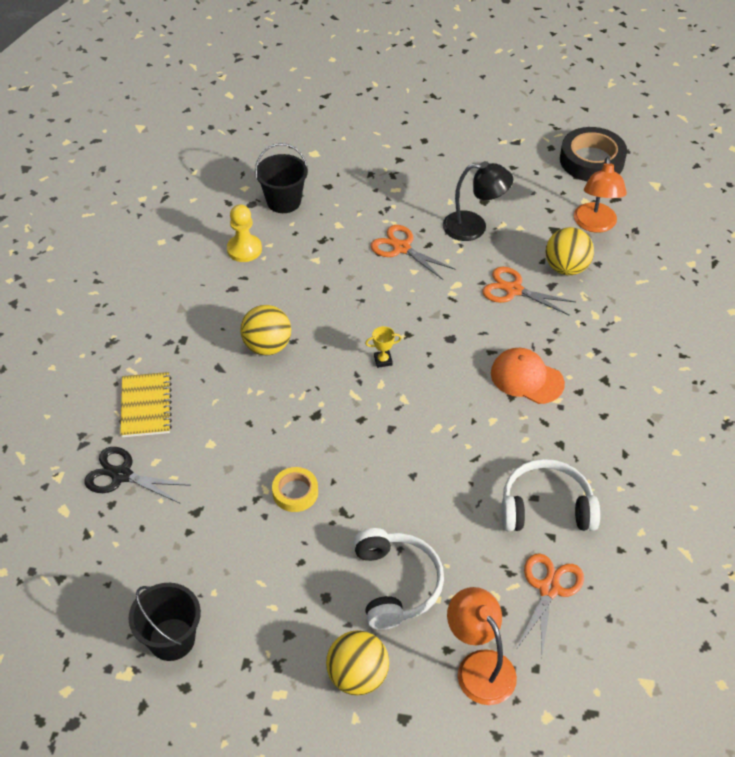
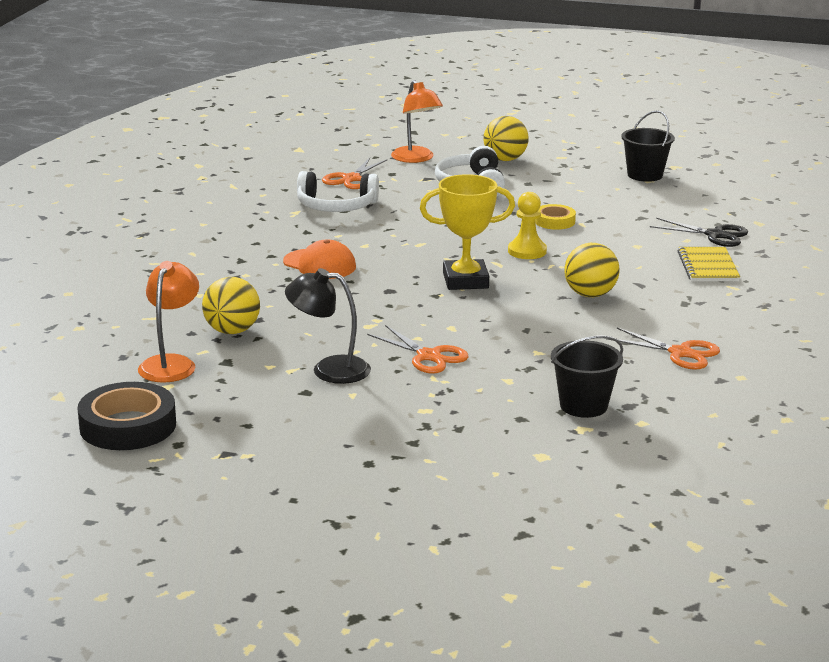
camera: 175 degrees left, 25 degrees down
yellow pawn [227,204,262,262] -> yellow pawn moved to [508,192,547,259]
yellow trophy [365,326,402,368] -> yellow trophy [420,174,515,290], size x2.44
orange scissors [482,267,576,316] -> orange scissors moved to [607,328,720,370]

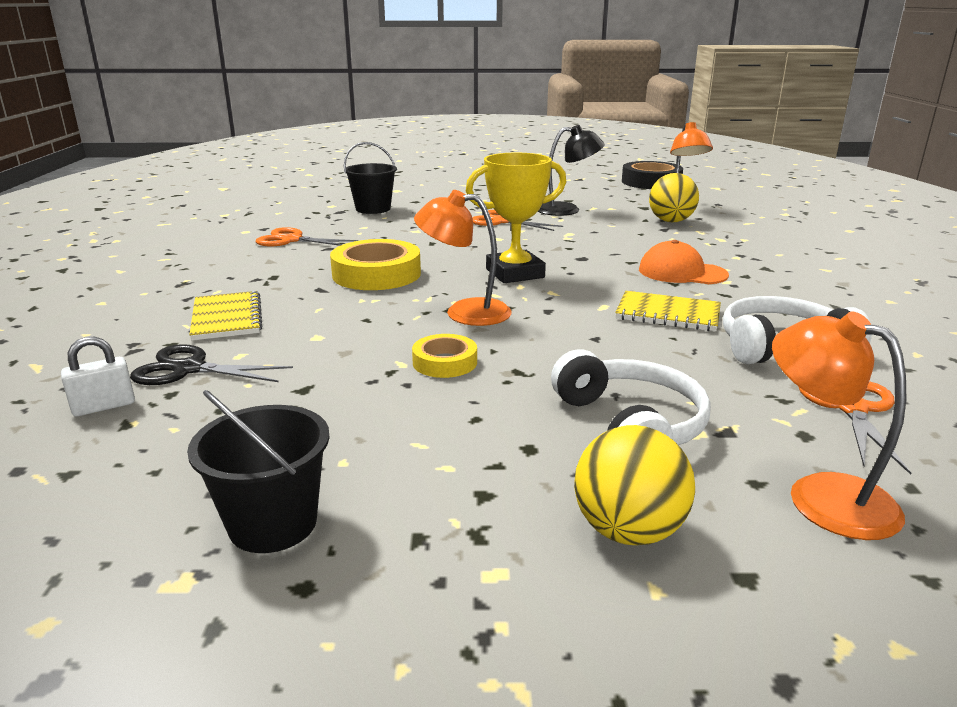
camera: 165 degrees right, 0 degrees up
yellow pawn [508,192,547,259] -> orange lamp [414,190,512,326]
yellow ball [564,243,620,297] -> yellow tape [330,239,421,290]
none -> white padlock [61,337,135,416]
none -> yellow notebook [615,291,721,331]

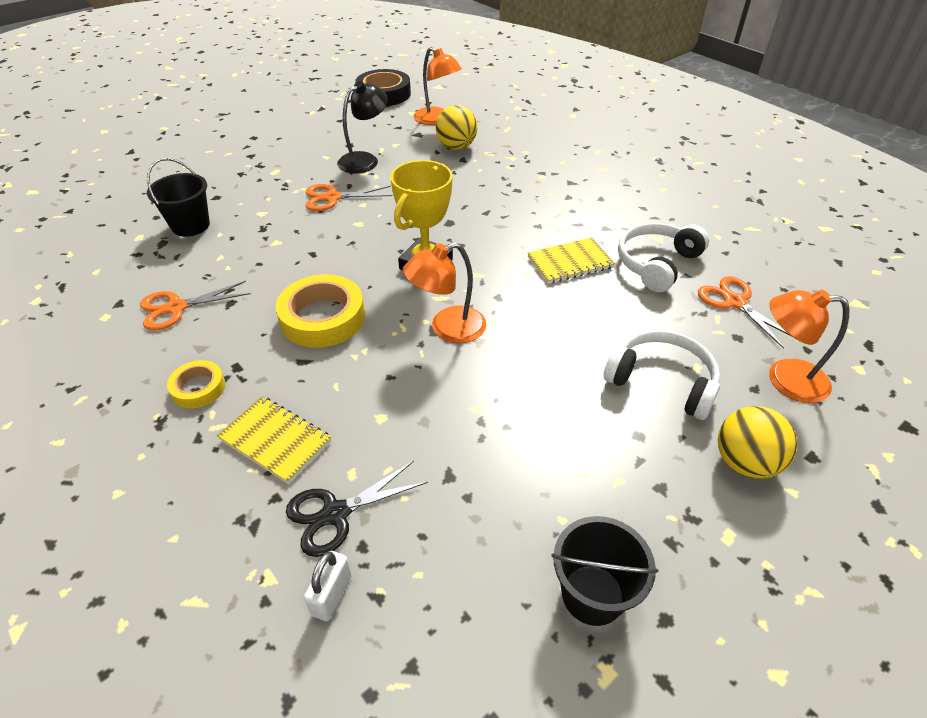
camera: 40 degrees left, 20 degrees up
yellow tape [412,334,477,378] -> yellow tape moved to [167,360,225,408]
orange cap [639,240,729,284] -> none

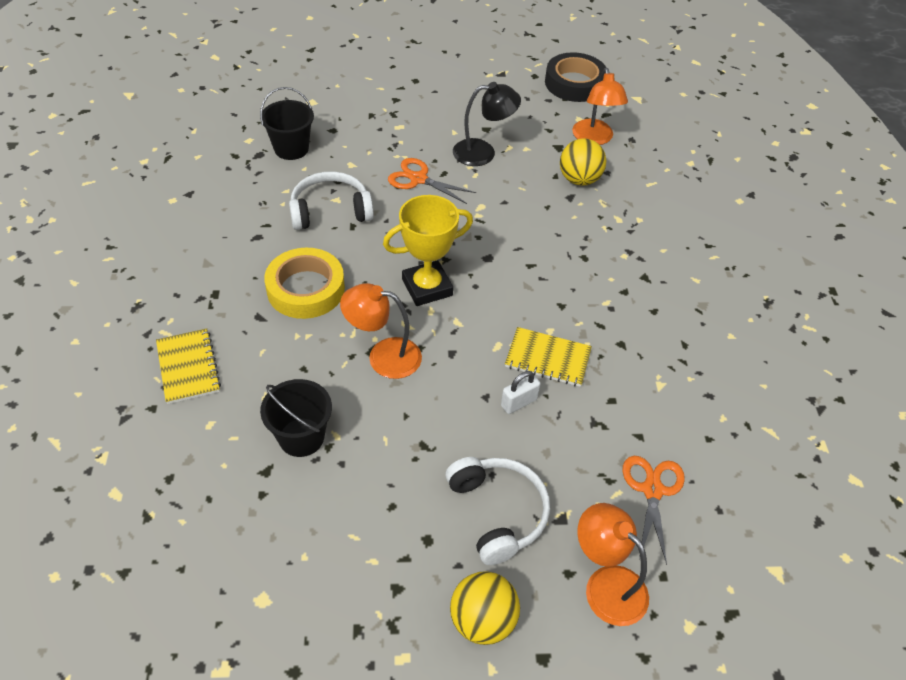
camera: 35 degrees right, 5 degrees up
orange scissors [140,281,250,331] -> none
yellow tape [167,360,225,408] -> none
black scissors [286,461,428,557] -> none
white padlock [304,551,352,621] -> white padlock moved to [501,371,540,414]
black bucket [552,516,658,626] -> black bucket moved to [260,379,332,457]
white headphones [618,223,709,292] -> white headphones moved to [289,171,374,230]

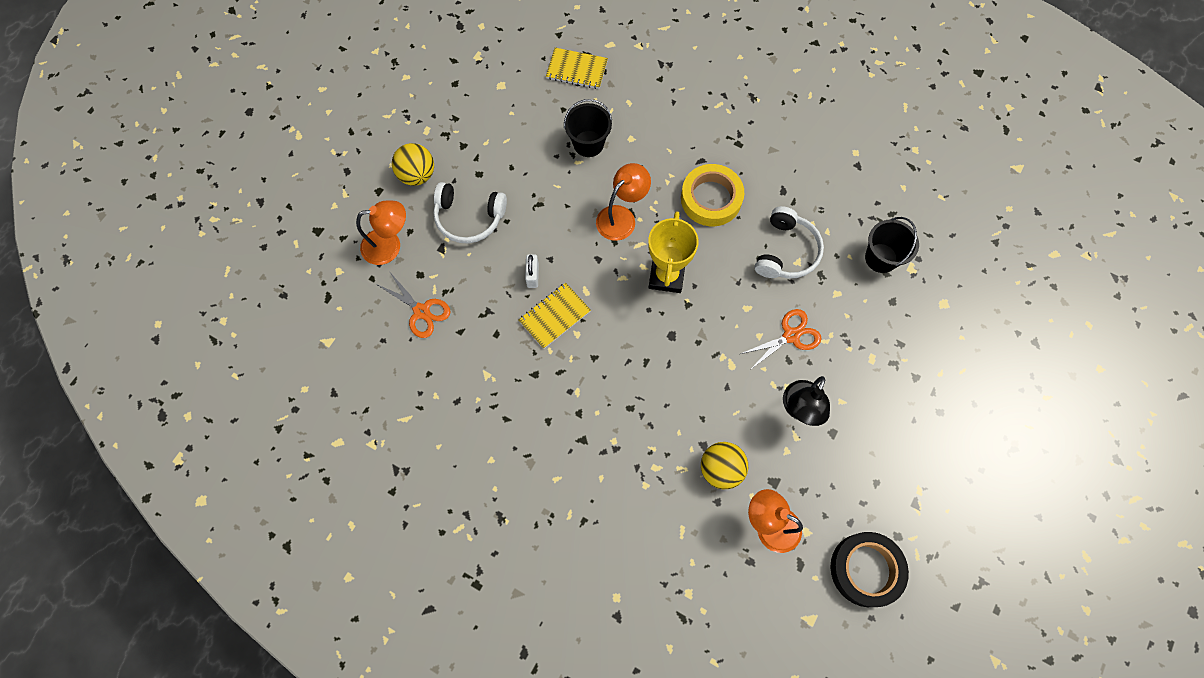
camera: 125 degrees right, 20 degrees up
yellow notebook [156,328,221,404] -> yellow notebook moved to [546,48,608,89]

